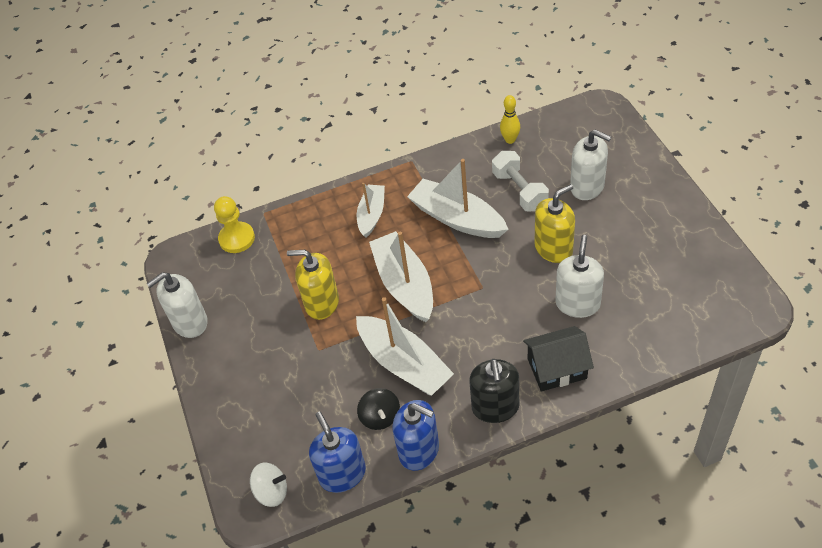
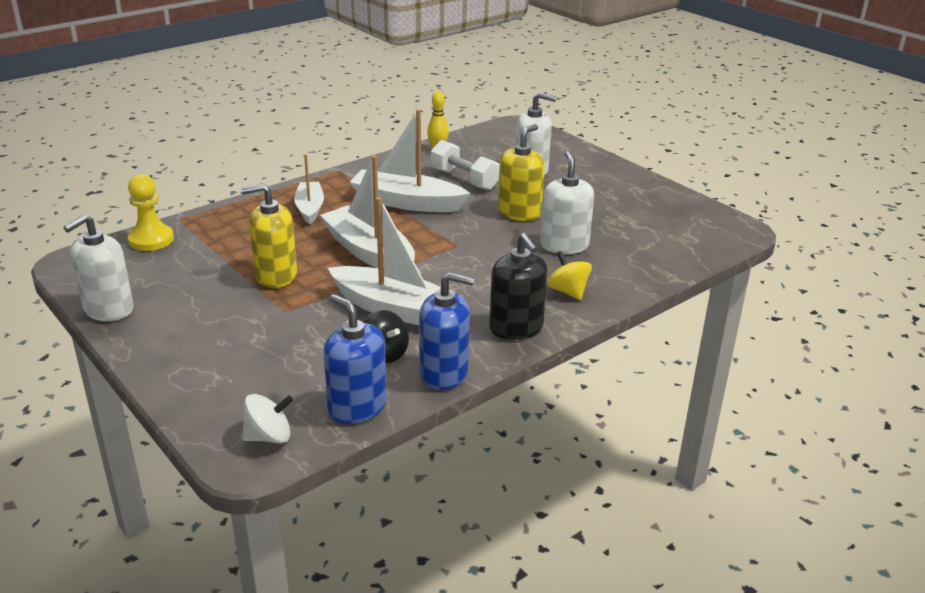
camera: 25 degrees left, 20 degrees down
black house [523,326,594,392] -> yellow spinning top [547,251,592,300]

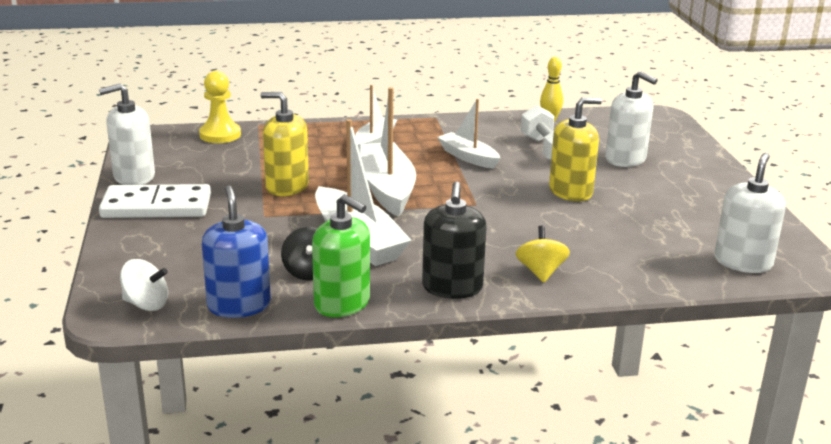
camera: 30 degrees right, 5 degrees down
white boat [350,109,471,212] -> white boat [437,99,500,169], size x0.61
blue soap dispenser [419,272,475,390] -> green soap dispenser [312,194,370,317]
white soap dispenser [541,151,594,254] -> white soap dispenser moved to [714,153,786,273]
none -> white domino [99,184,211,218]

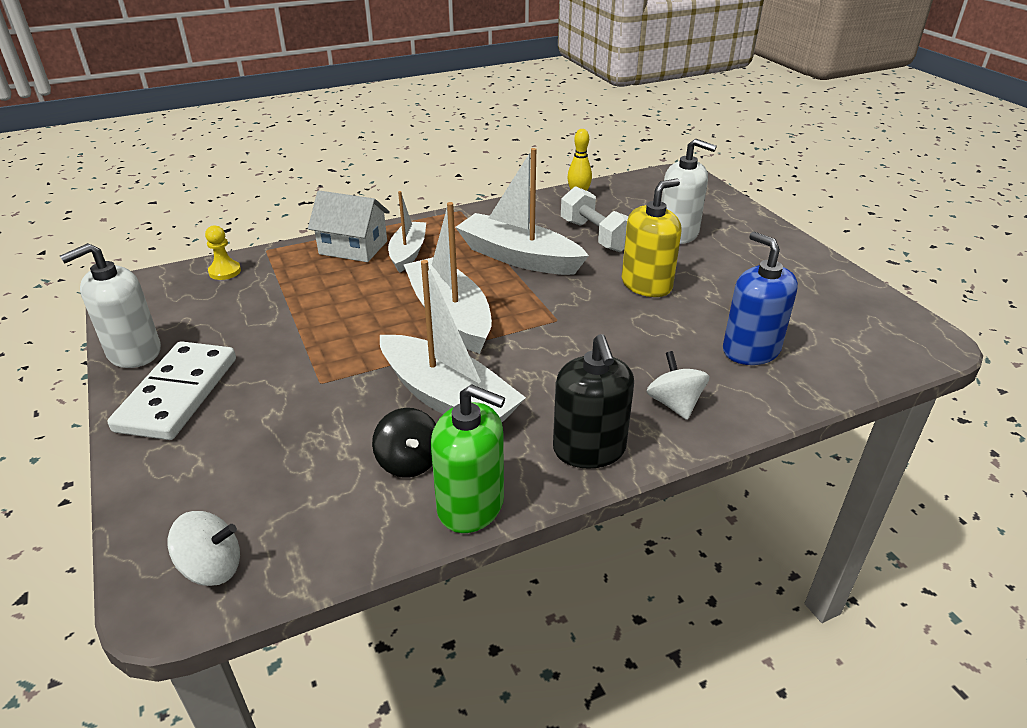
camera: 15 degrees left, 10 degrees up
white domino [99,184,211,218] -> white domino turned 60 degrees counterclockwise [108,341,236,440]
yellow pawn [199,71,241,143] -> yellow pawn [205,225,241,280], size x0.64
blue soap dispenser [202,185,271,318] -> blue soap dispenser moved to [723,232,798,365]
yellow soap dispenser [261,92,309,196] -> none
white boat [437,99,500,169] -> white boat [455,148,589,275], size x1.63
yellow spinning top [516,226,570,282] -> white spinning top [647,351,709,420]
white soap dispenser [714,153,786,273] -> none
none -> white house [308,191,390,262]

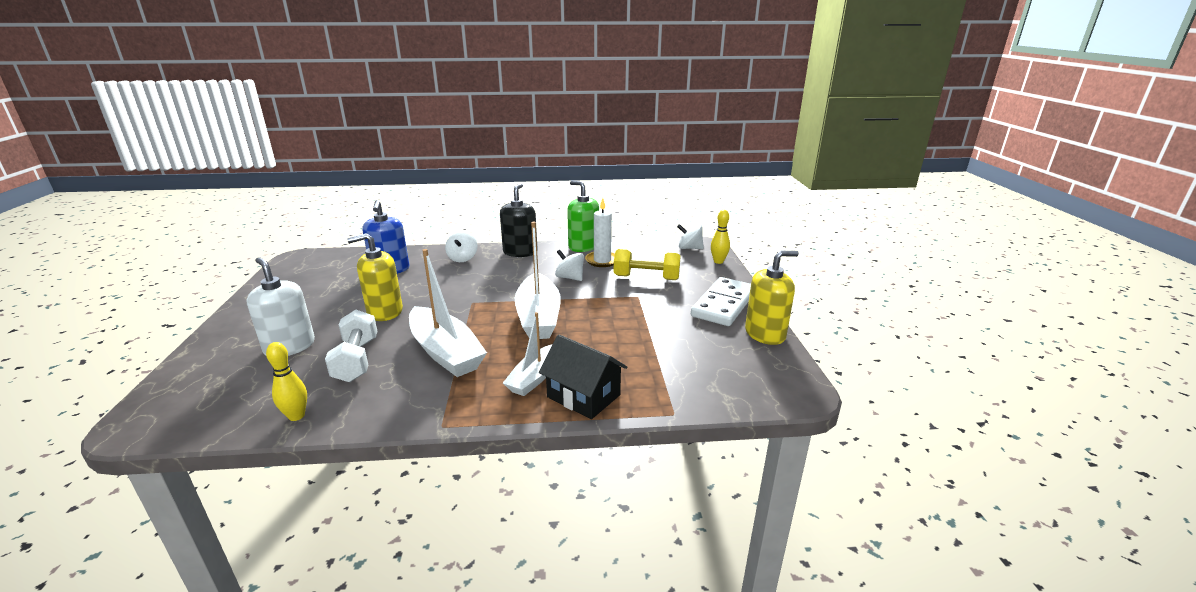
camera: 160 degrees left, 10 degrees down
white soap dispenser [60,243,161,368] -> yellow soap dispenser [745,250,799,345]
yellow pawn [205,225,241,280] -> none
white house [308,191,390,262] -> black house [539,335,627,419]
black spinning top [372,408,436,478] -> white candle [585,198,615,267]
white boat [380,260,526,422] -> white spinning top [555,250,584,281]
none -> yellow dumbbell [614,249,680,280]
none -> yellow bowling pin [711,210,730,264]

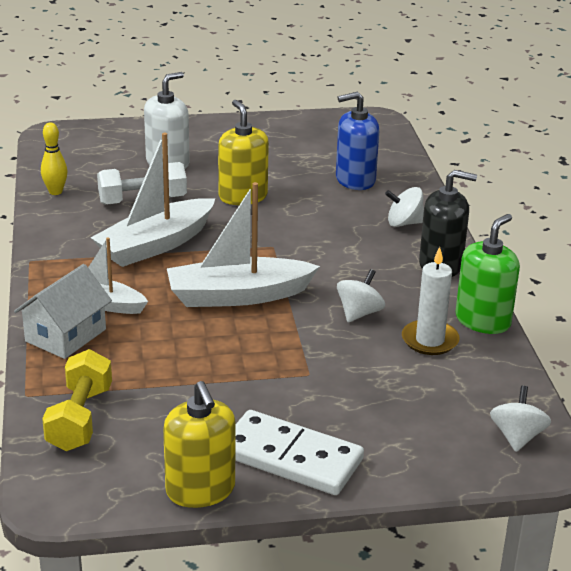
camera: 85 degrees right, 5 degrees up
black house [539,335,627,419] -> white house [14,264,112,359]
yellow dumbbell [614,249,680,280] -> yellow dumbbell moved to [42,349,112,451]
yellow bowling pin [711,210,730,264] -> none

